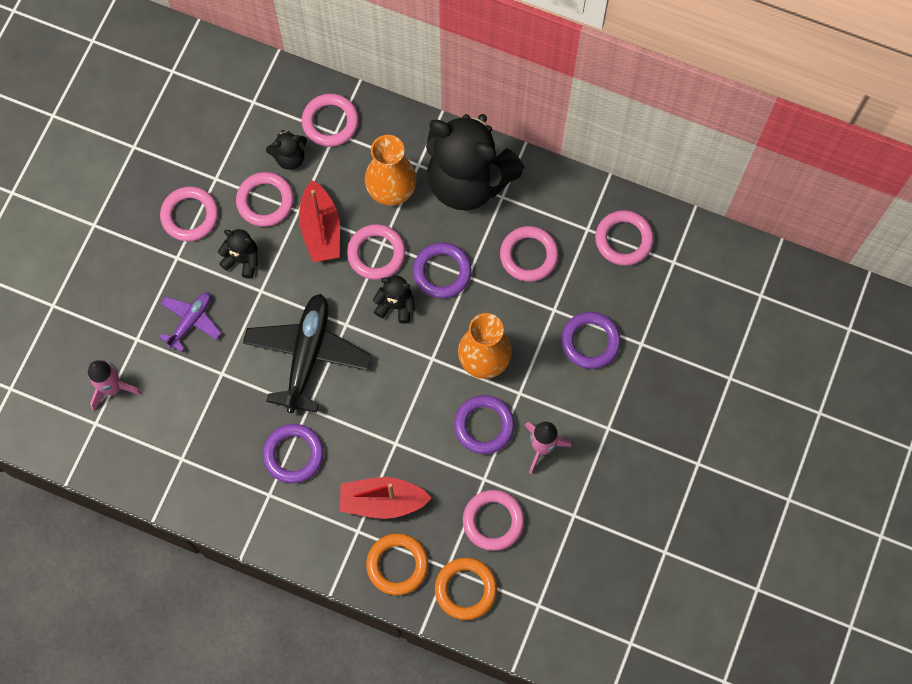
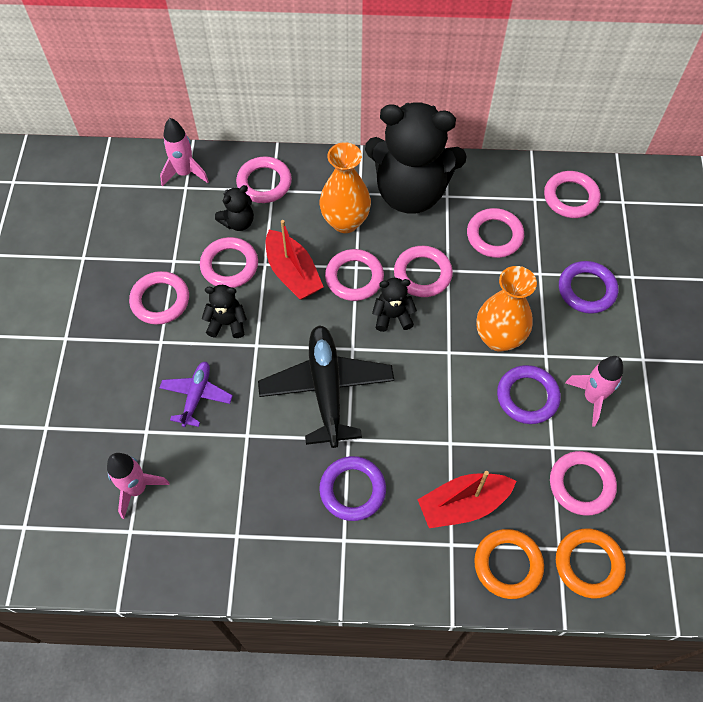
camera: 20 degrees left, 10 degrees down
purple ring [413,242,472,299] -> pink ring [394,246,453,297]
none -> pink rocket [160,118,209,186]

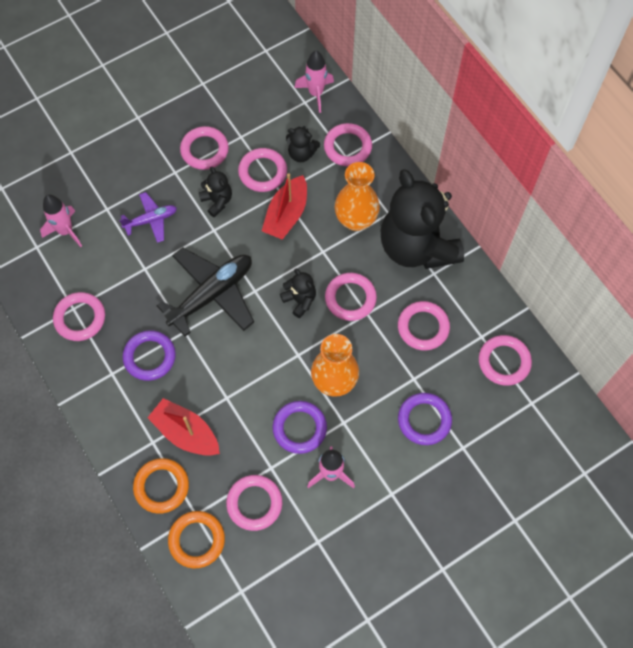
camera: 55 degrees right, 5 degrees up
pink ring [325,249,384,301] -> pink ring moved to [53,292,105,341]

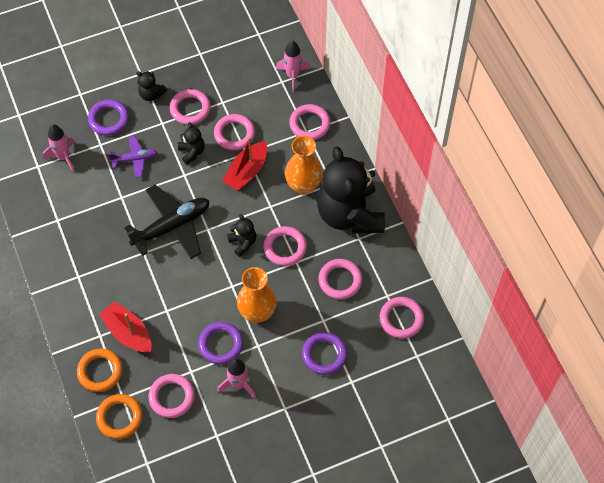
camera: 10 degrees right, 5 degrees down
pink ring [53,292,105,341] -> none
purple ring [123,330,176,381] -> purple ring moved to [88,100,129,136]
black teddy bear [286,126,320,162] -> black teddy bear moved to [136,71,167,101]

